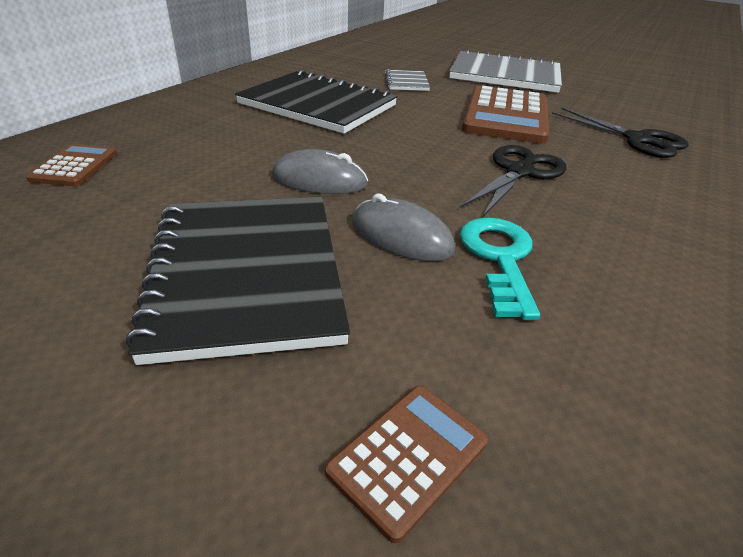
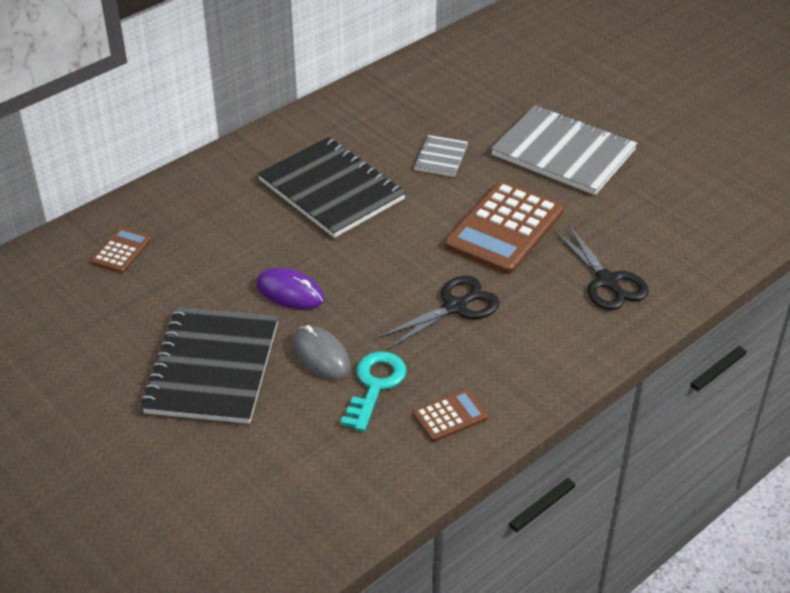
camera: 20 degrees right, 5 degrees up
grey mouse [272,149,368,194] -> purple mouse [256,267,324,310]
brown calculator [325,386,488,543] -> brown calculator moved to [413,389,488,442]

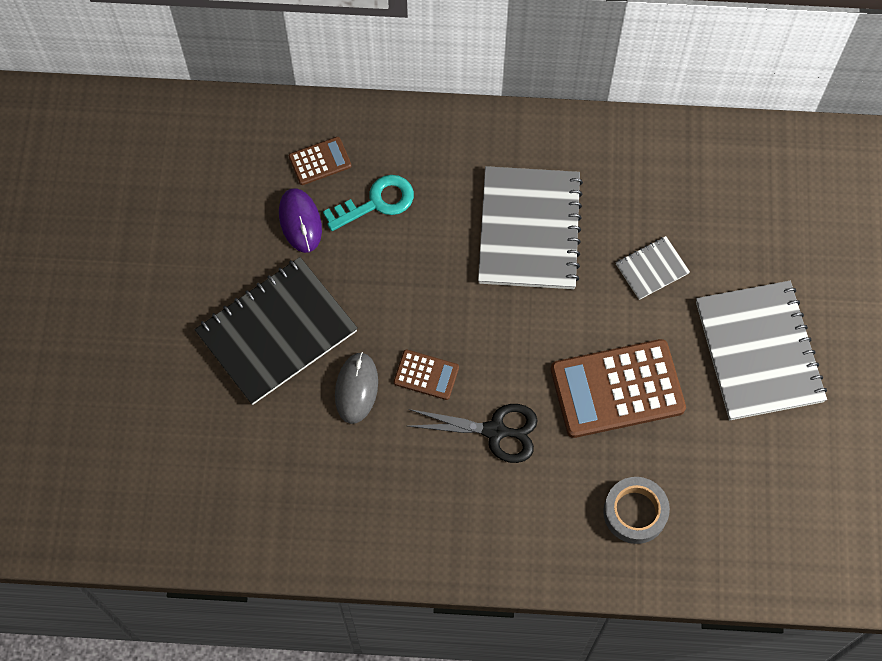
camera: 45 degrees right, 25 degrees up
purple mouse [256,267,324,310] -> purple mouse moved to [279,188,322,253]
black notebook [258,137,406,238] -> grey notebook [478,166,583,289]
turquoise key [340,352,406,432] -> turquoise key moved to [323,175,414,231]
brown calculator [413,389,488,442] -> brown calculator moved to [394,349,459,400]
black scissors [554,225,649,310] -> grey tape [603,477,670,544]

